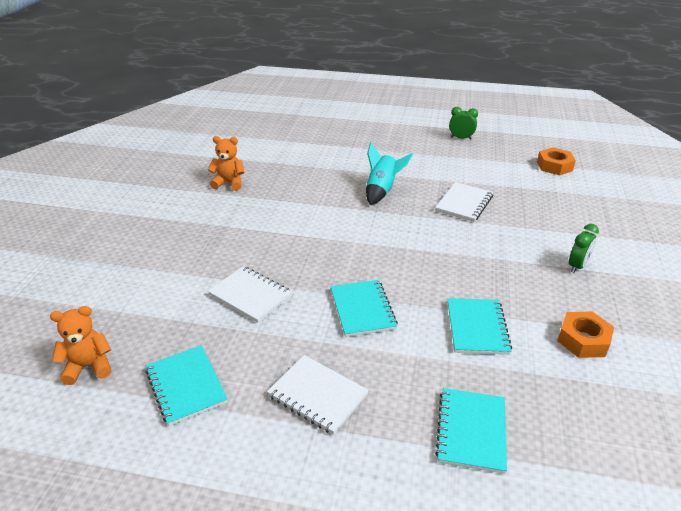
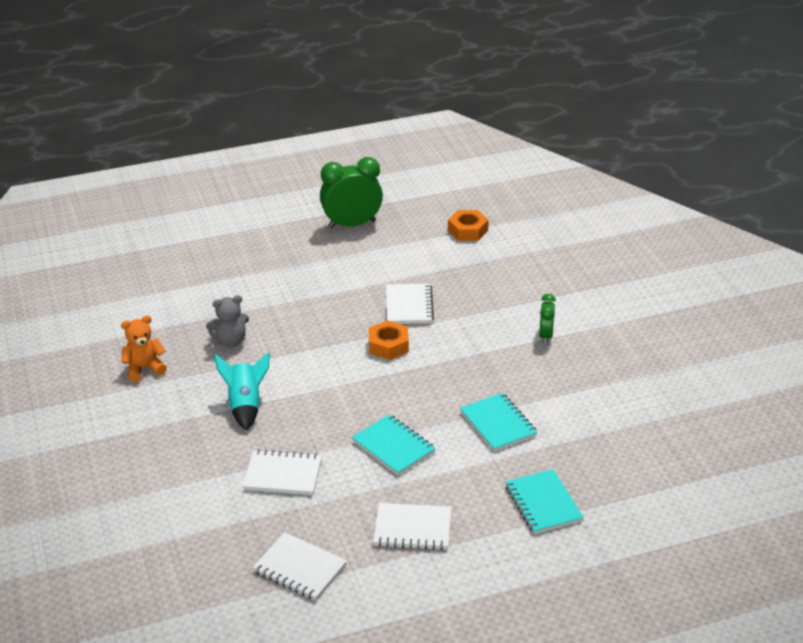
camera: 30 degrees left, 0 degrees up
orange teddy bear [50,306,111,385] -> none
turquoise notebook [145,345,228,426] -> white notebook [252,532,347,601]
turquoise rocket [366,143,413,205] -> turquoise rocket moved to [214,352,270,431]
green clock [449,107,478,140] -> green clock [320,157,383,228], size x1.89
orange nut [557,311,614,358] -> orange nut moved to [369,320,409,360]
none -> grey teddy bear [206,295,249,347]

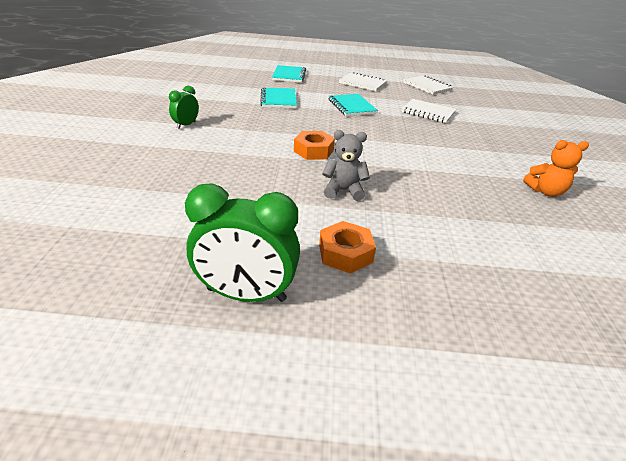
camera: 160 degrees left, 0 degrees up
grey teddy bear [206,295,249,347] -> grey teddy bear moved to [322,130,370,201]
turquoise rocket [214,352,270,431] -> none
white notebook [386,284,434,324] -> none
orange nut [448,210,489,241] -> orange nut moved to [319,221,376,274]

